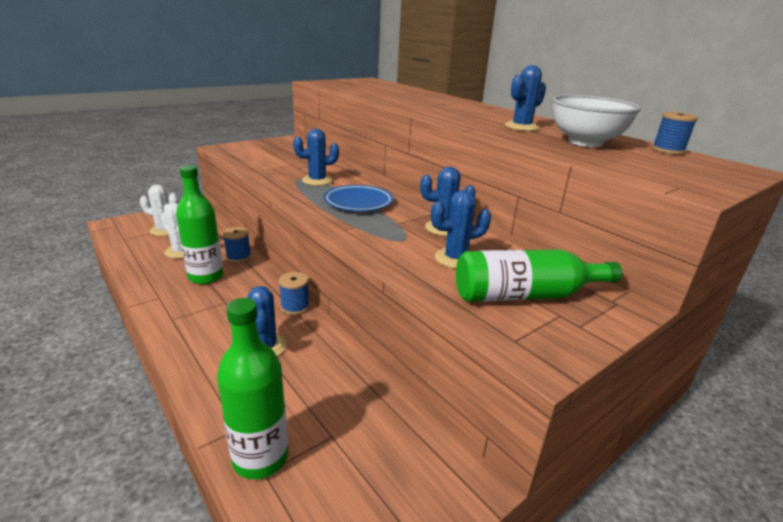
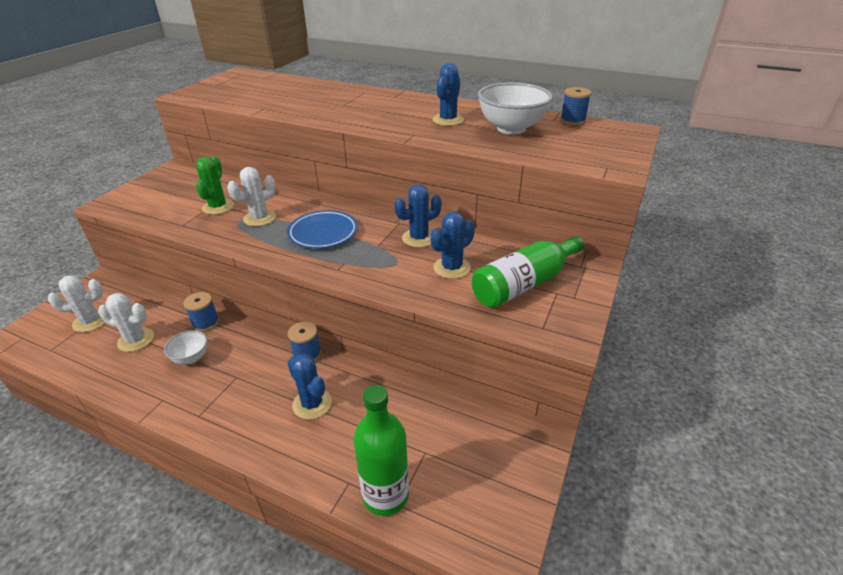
camera: 25 degrees left, 10 degrees up
green bottle [176,165,223,284] -> white bowl [164,330,207,365]
blue cactus [293,129,339,186] -> white cactus [227,167,276,226]
none -> green cactus [196,156,234,215]

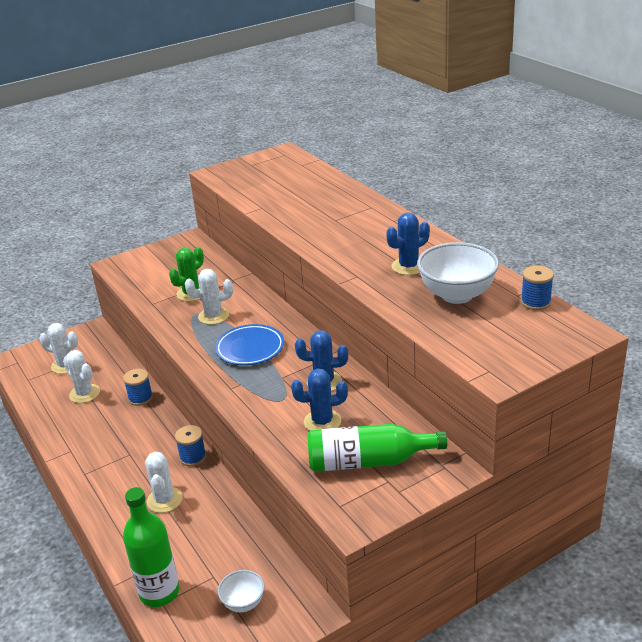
camera: 35 degrees right, 5 degrees down
white bowl [164,330,207,365] -> white bowl moved to [218,570,265,612]
blue cactus [287,354,332,420] -> white cactus [145,452,183,513]

